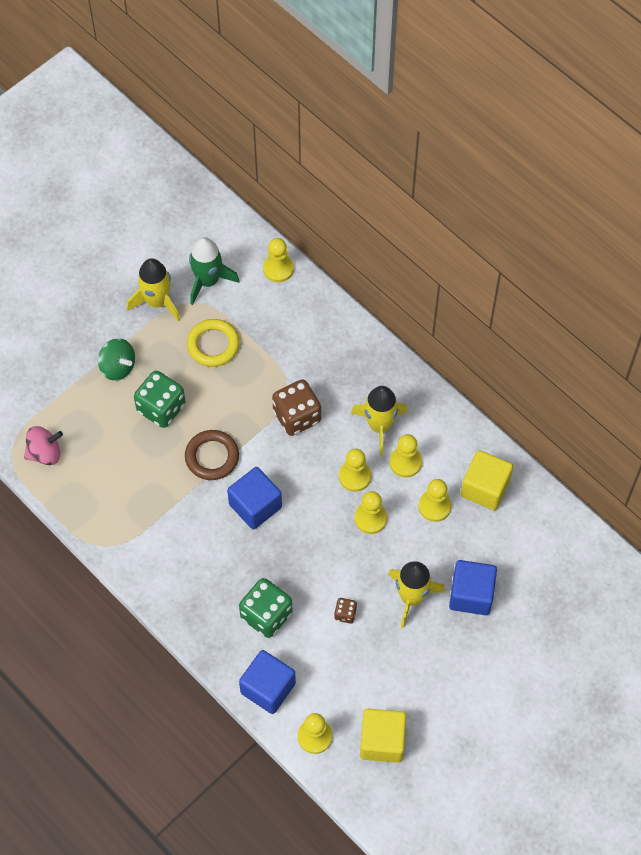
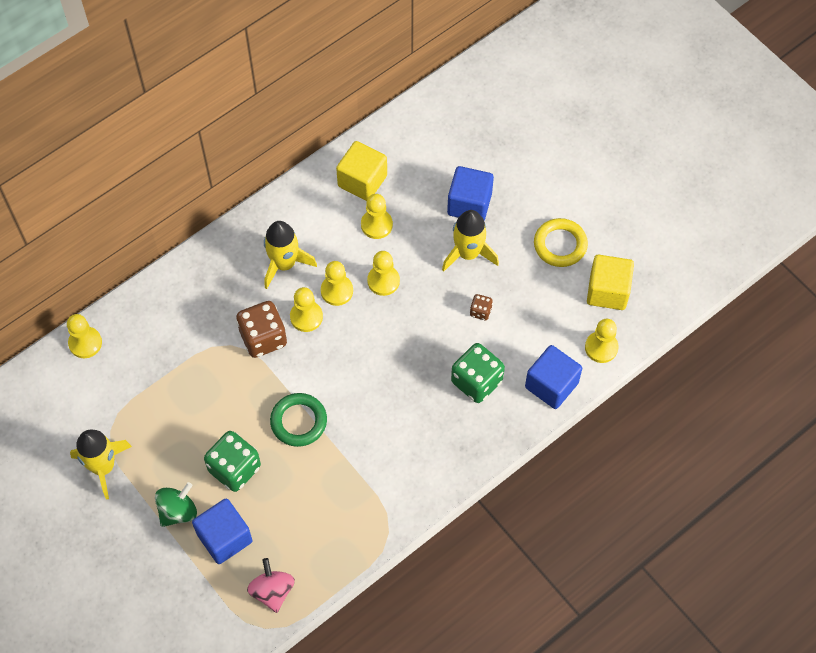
camera: 85 degrees left, 0 degrees up
brown ring [185,430,239,480] -> green ring [270,393,327,447]
yellow ring [187,319,240,367] -> yellow ring moved to [534,218,588,267]
green rocket [189,237,239,305] -> none
blue cube [227,467,282,530] -> blue cube moved to [192,498,252,564]
yellow pawn [390,434,422,478] -> yellow pawn moved to [290,287,323,332]

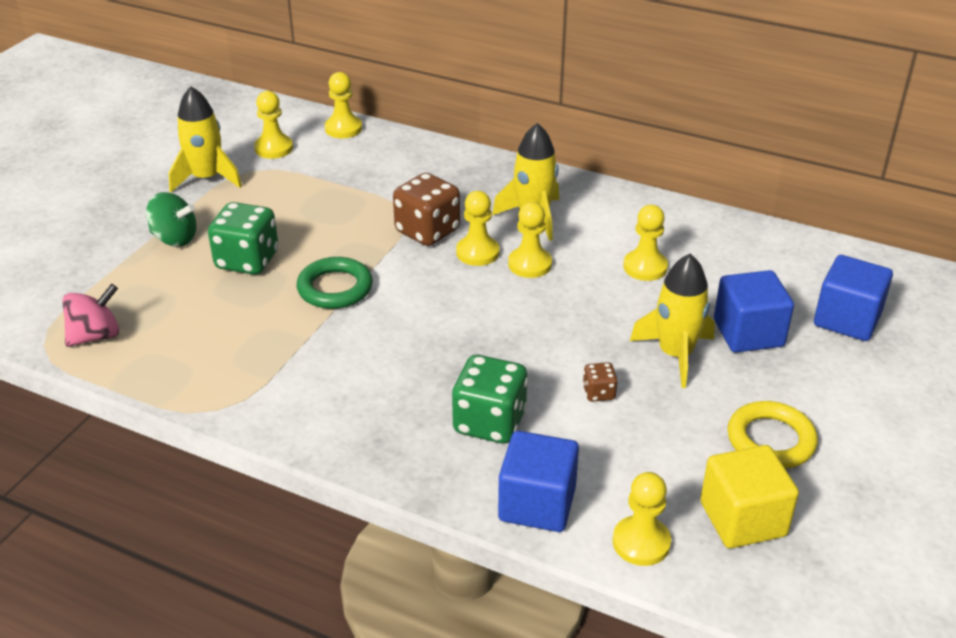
camera: 65 degrees right, 25 degrees down
blue cube [192,498,252,564] -> blue cube moved to [814,255,893,341]
yellow cube [336,141,387,201] -> none
yellow pawn [367,251,400,296] -> yellow pawn moved to [254,91,293,159]

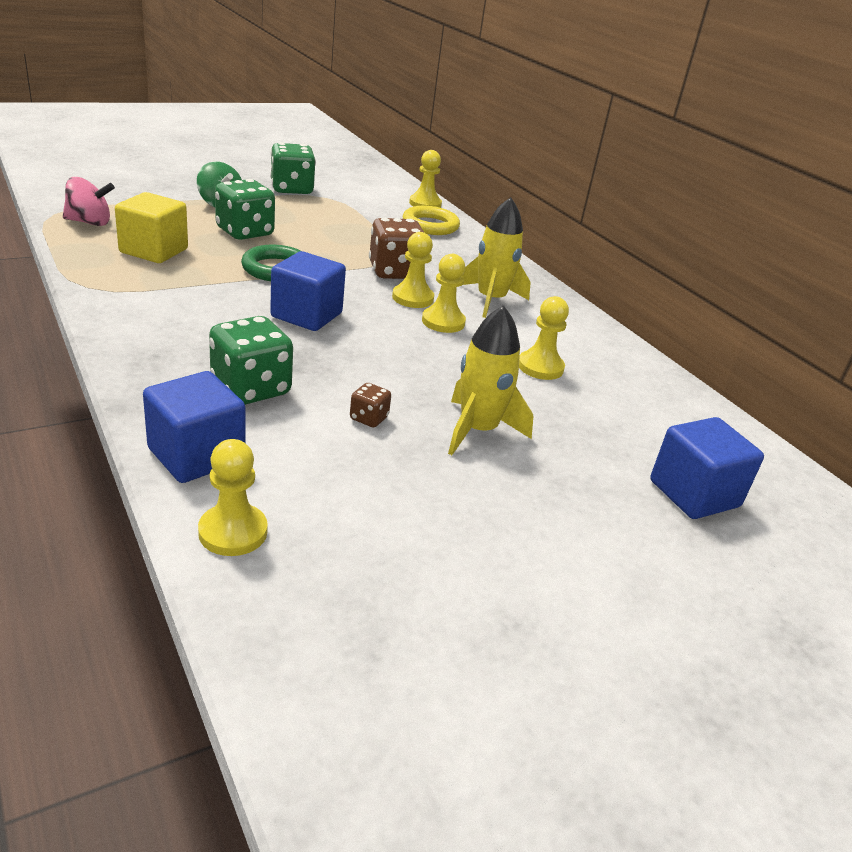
camera: 30 degrees right, 5 degrees down
yellow rocket [169,86,242,192] -> green dice [270,142,316,194]
yellow pawn [254,91,293,159] -> none
yellow cube [700,445,799,548] -> yellow cube moved to [115,192,188,263]
blue cube [714,270,794,353] -> blue cube moved to [270,251,346,331]
yellow ring [727,401,818,469] -> yellow ring moved to [403,206,460,235]

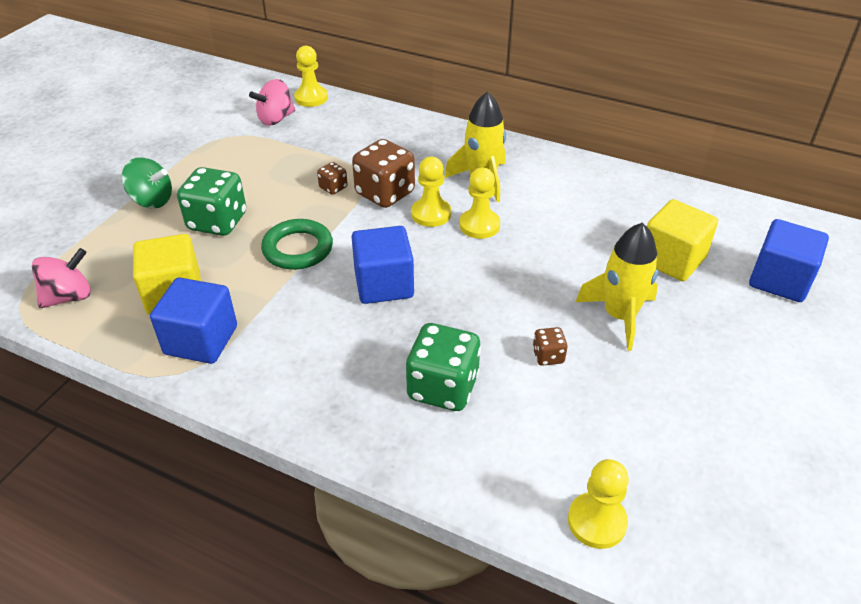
camera: 30 degrees left, 10 degrees up
blue cube [143,371,245,483] -> blue cube moved to [150,278,237,364]
green dice [270,142,316,194] -> none
yellow ring [403,206,460,235] -> none
yellow pawn [519,296,569,380] -> none
none -> pink spinning top [249,79,295,126]
none -> brown dice [317,162,348,195]
none -> yellow cube [647,199,718,281]

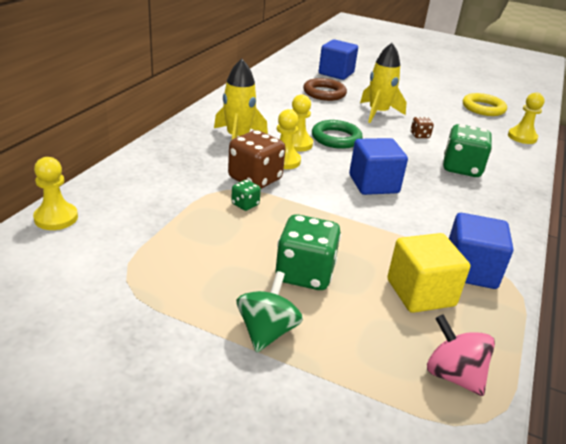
camera: 95 degrees left, 10 degrees down
pink spinning top [249,79,295,126] -> none
green ring [261,219,333,270] -> green ring moved to [312,120,363,149]
brown dice [317,162,348,195] -> green dice [231,180,261,211]
yellow cube [647,199,718,281] -> brown ring [303,78,347,101]
none -> yellow ring [463,93,507,116]

